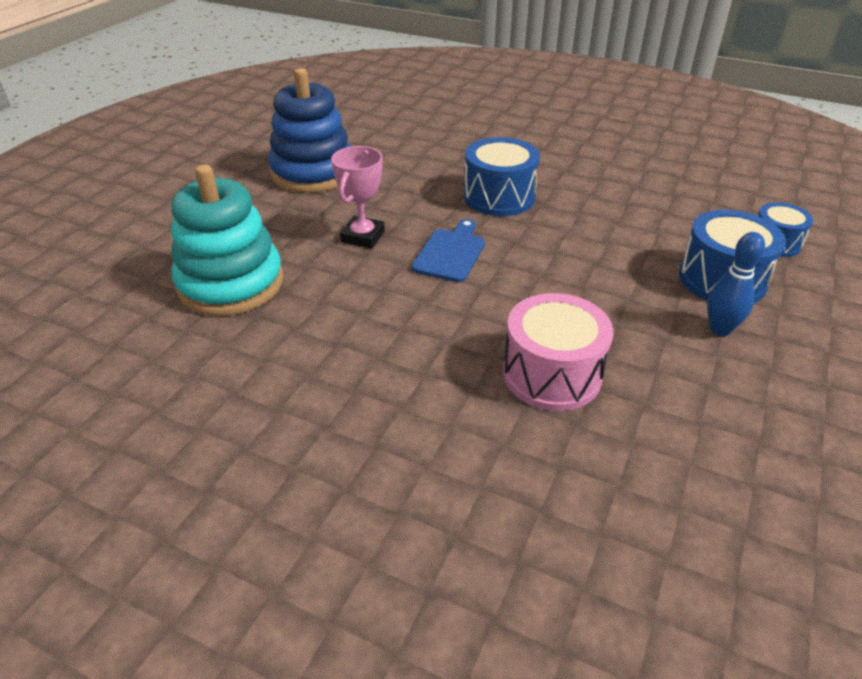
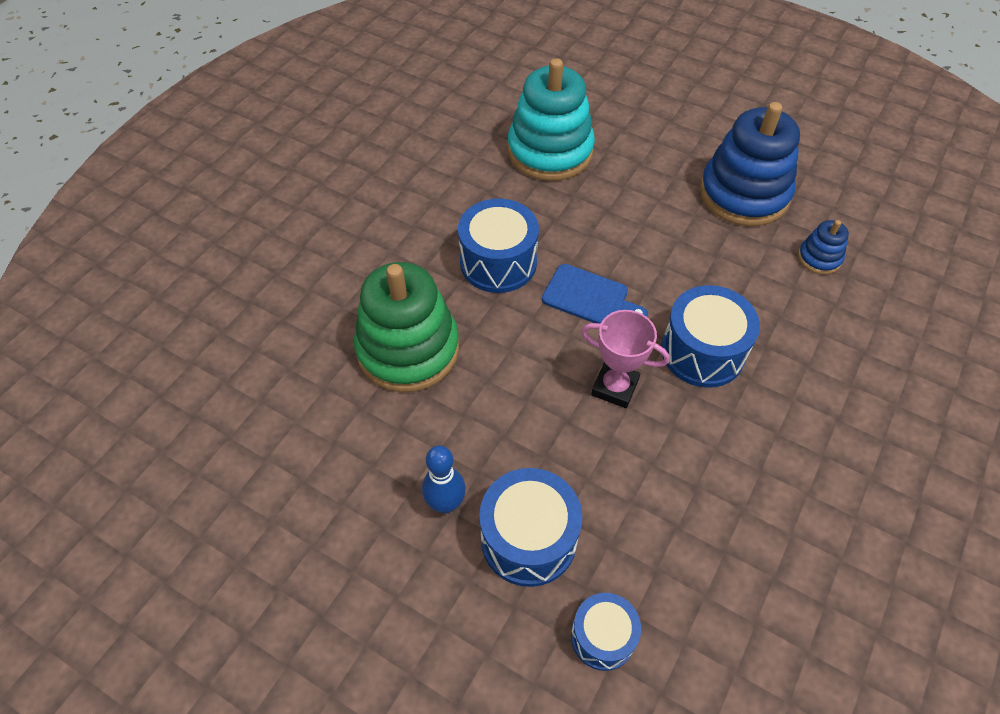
camera: 95 degrees right, 15 degrees up
pink trophy [331,146,385,249] -> pink trophy moved to [581,310,670,408]
pink drum [503,293,613,411] -> green stacking toy [354,262,459,392]
none -> blue drum [458,199,539,293]
none -> blue stacking toy [798,220,849,275]

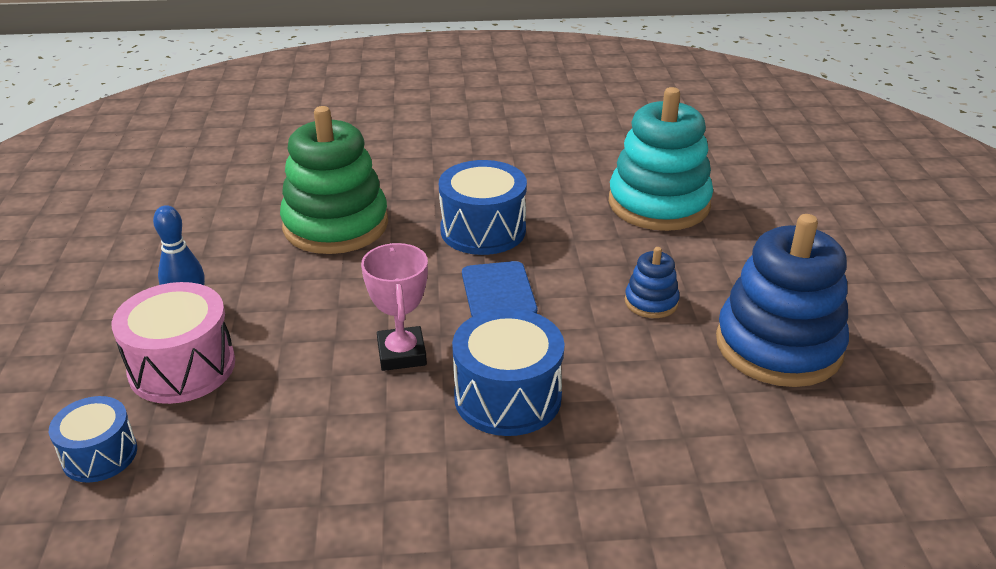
camera: 55 degrees right, 20 degrees down
blue drum [479,468,582,587] -> pink drum [112,282,235,404]
blue stacking toy [798,220,849,275] -> blue stacking toy moved to [625,247,680,318]

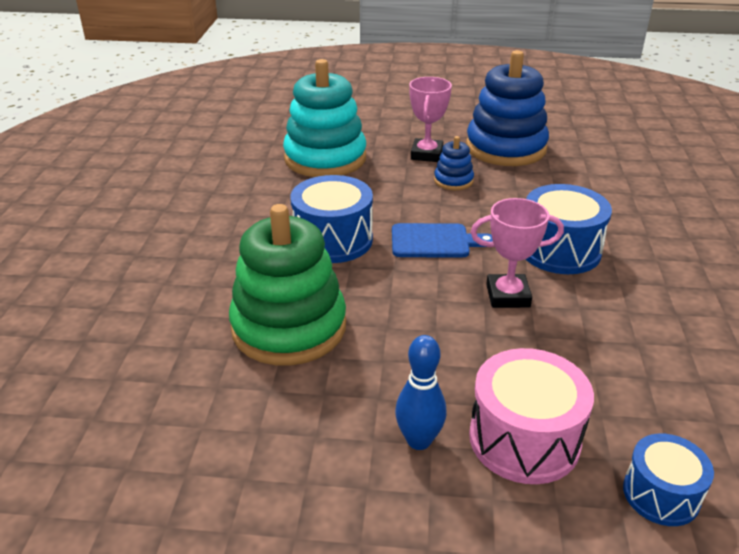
camera: 80 degrees left, 0 degrees up
none -> pink trophy [409,77,452,162]

